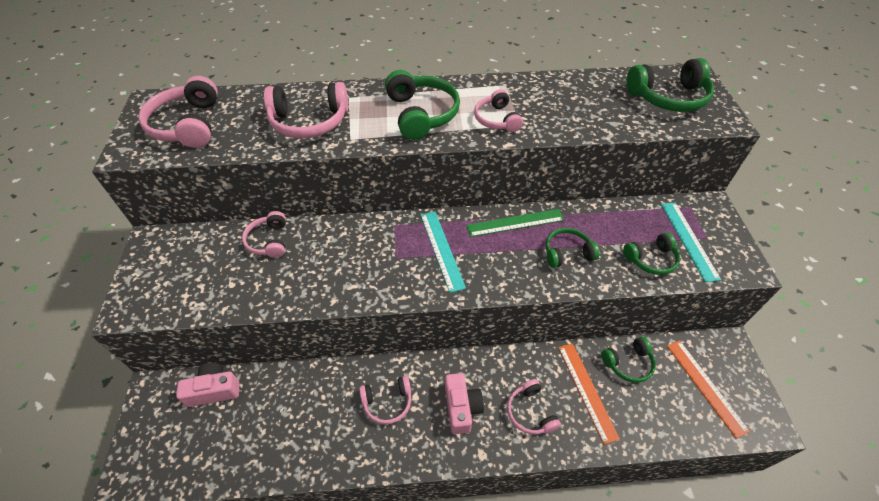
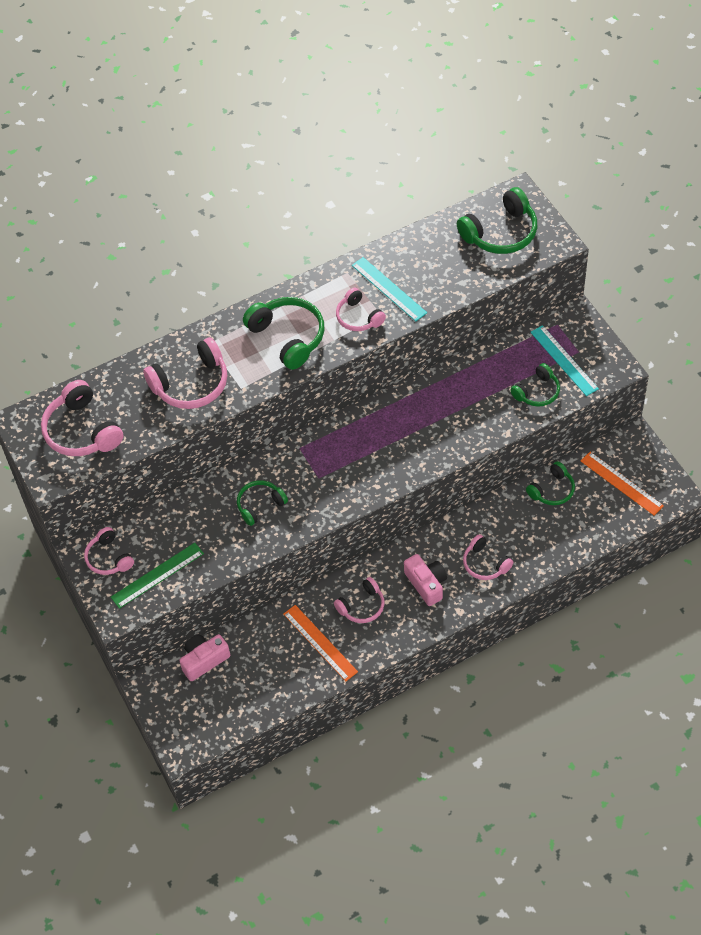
camera: 20 degrees left, 5 degrees up
pink headphones [242,211,286,258] -> pink headphones moved to [84,527,134,575]
turquoise ruler [421,211,466,293] -> turquoise ruler moved to [352,257,427,321]
green ruler [466,209,564,237] -> green ruler moved to [111,543,204,609]
green headphones [546,228,600,268] -> green headphones moved to [237,480,288,526]
orange ruler [558,343,620,444] -> orange ruler moved to [283,605,358,681]

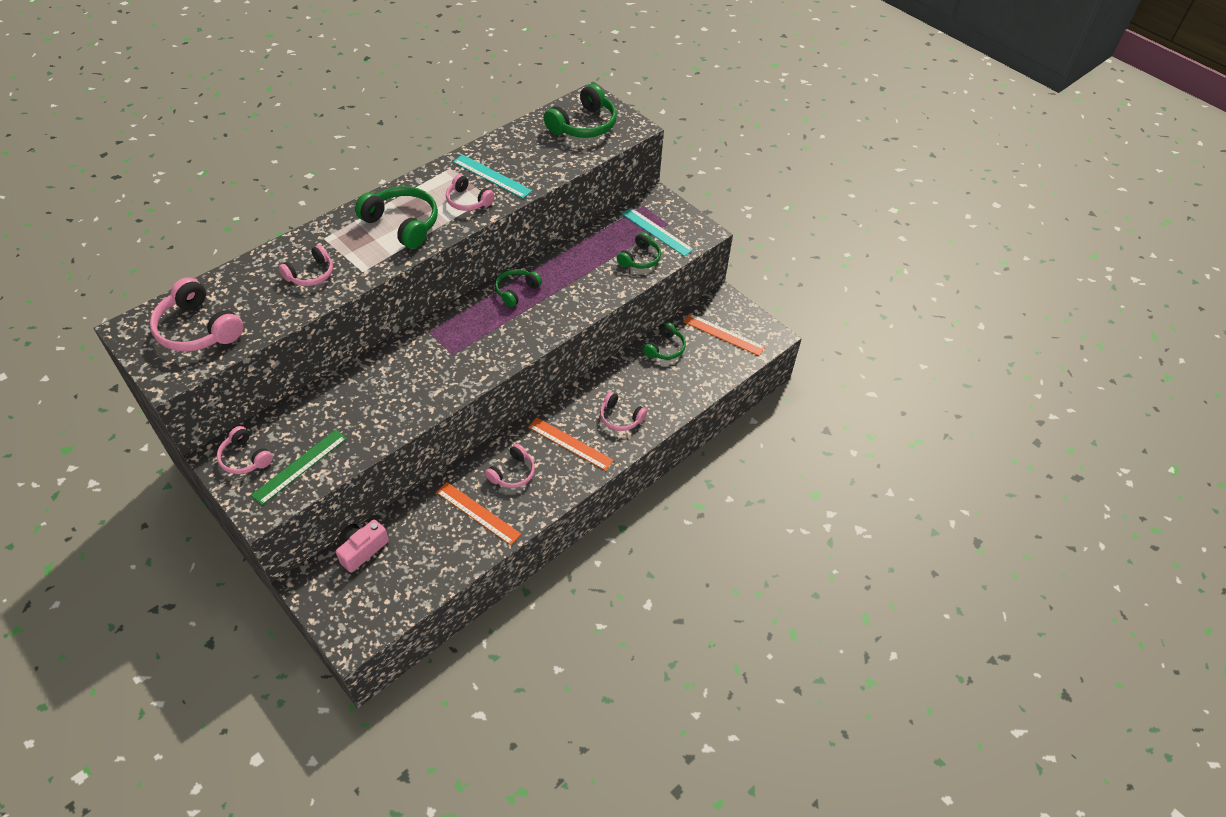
camera: 20 degrees left, 5 degrees down
pink headphones [143,337,227,409] -> pink headphones [279,245,333,286], size x0.61
green headphones [237,480,288,526] -> green headphones moved to [495,269,542,307]
pink camera [404,554,447,606] -> orange ruler [528,417,614,471]

